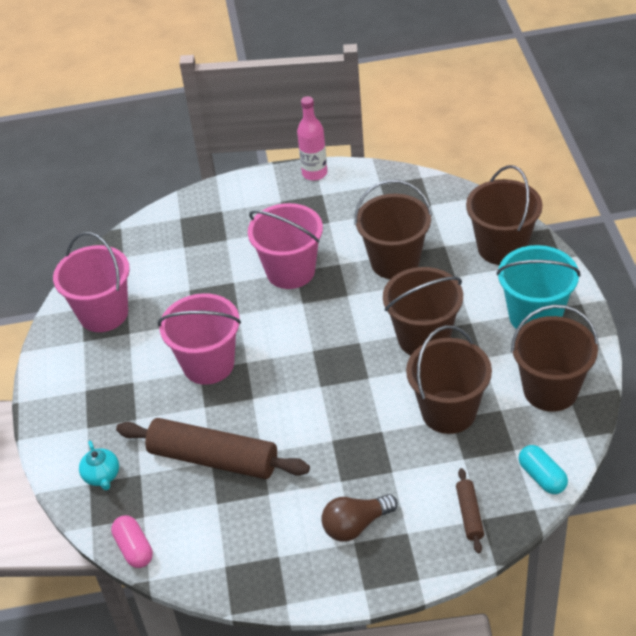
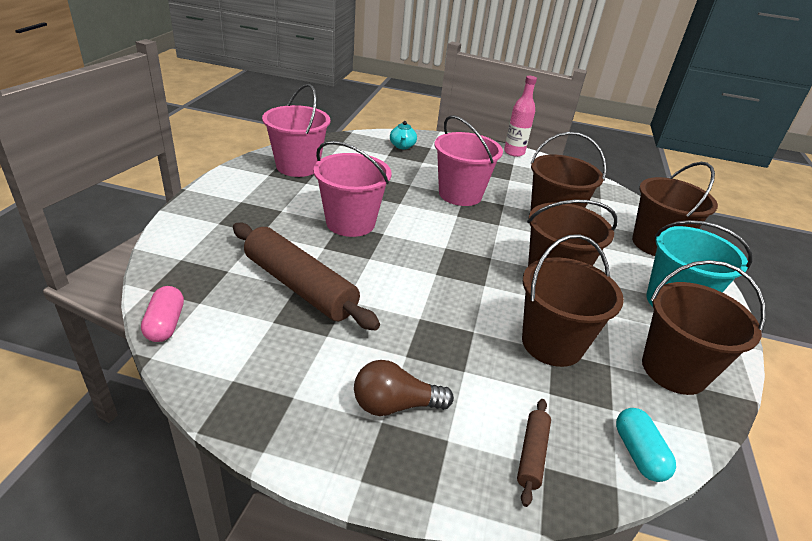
camera: 15 degrees right, 10 degrees down
turquoise teapot [79,441,119,490] -> turquoise teapot moved to [390,121,417,149]

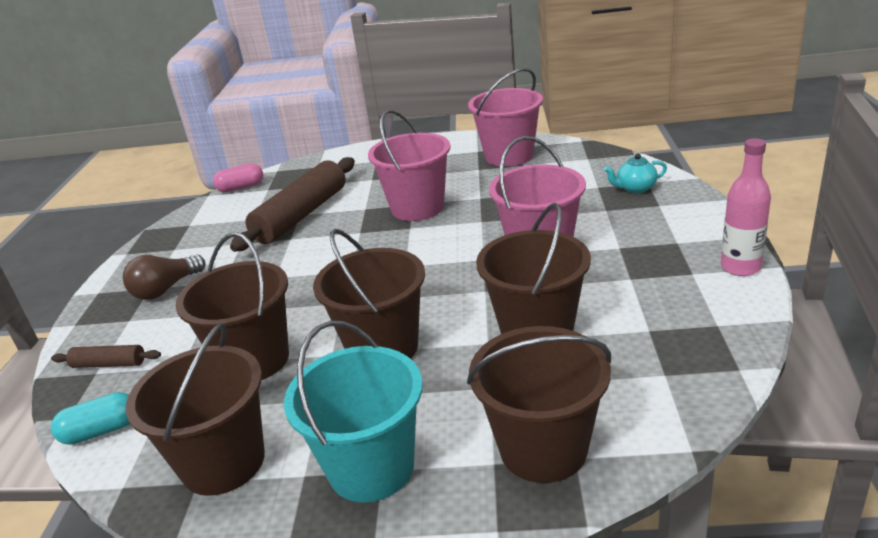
camera: 85 degrees right, 5 degrees down
brown light bulb [354,360,454,416] -> brown light bulb turned 120 degrees counterclockwise [123,254,206,300]

